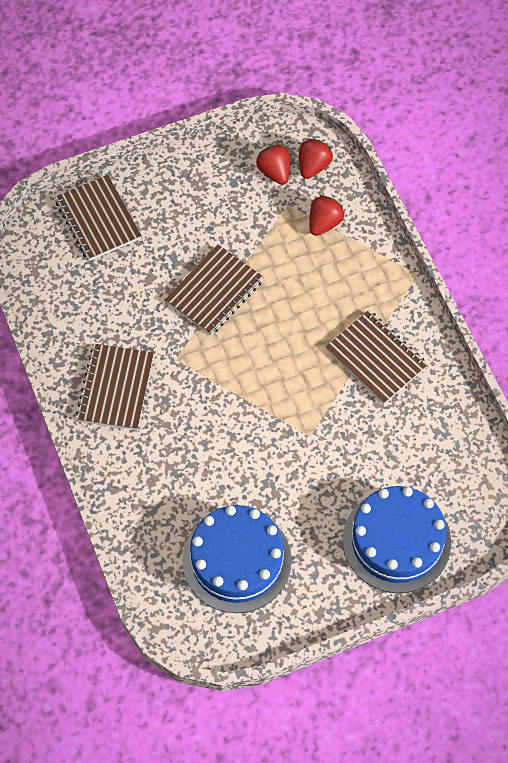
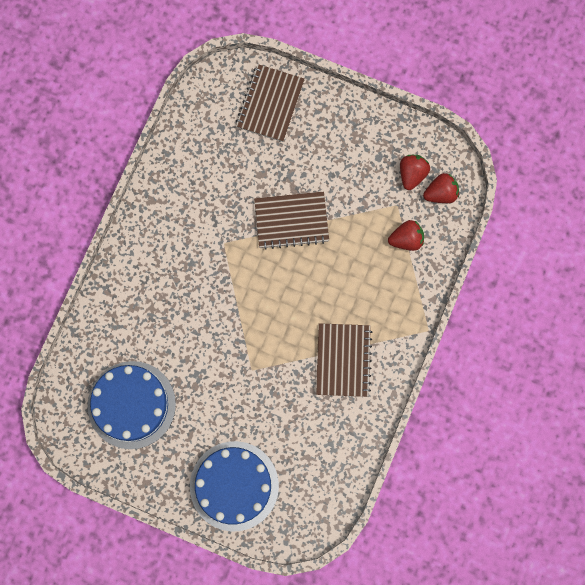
camera: 45 degrees right, 15 degrees up
brown notebook [76,344,154,430] -> none

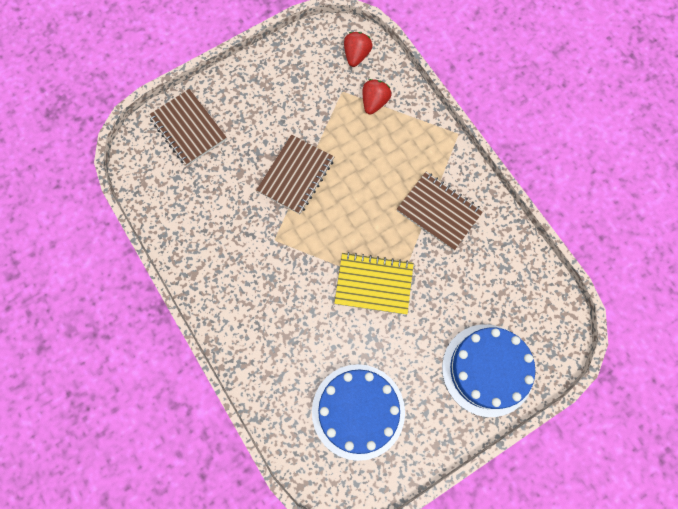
camera: 55 degrees left, 5 degrees down
red strawberry [400,155,430,190] -> none
none -> yellow notebook [334,252,414,315]

